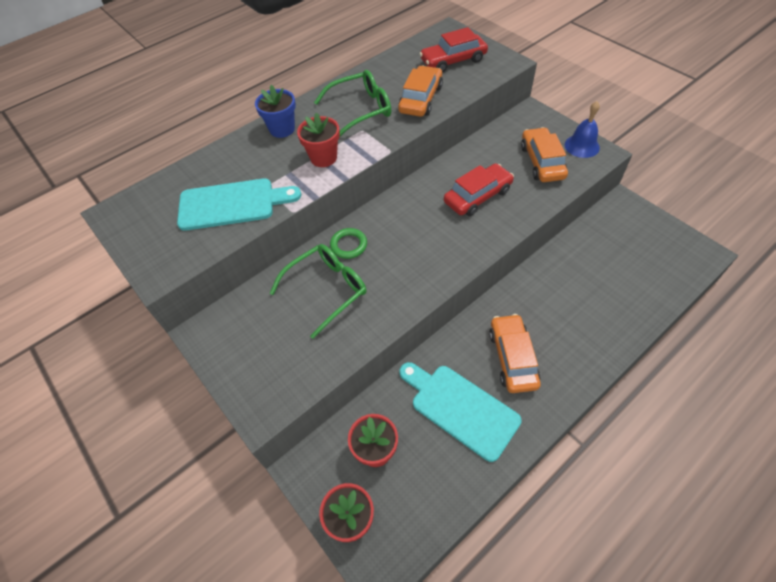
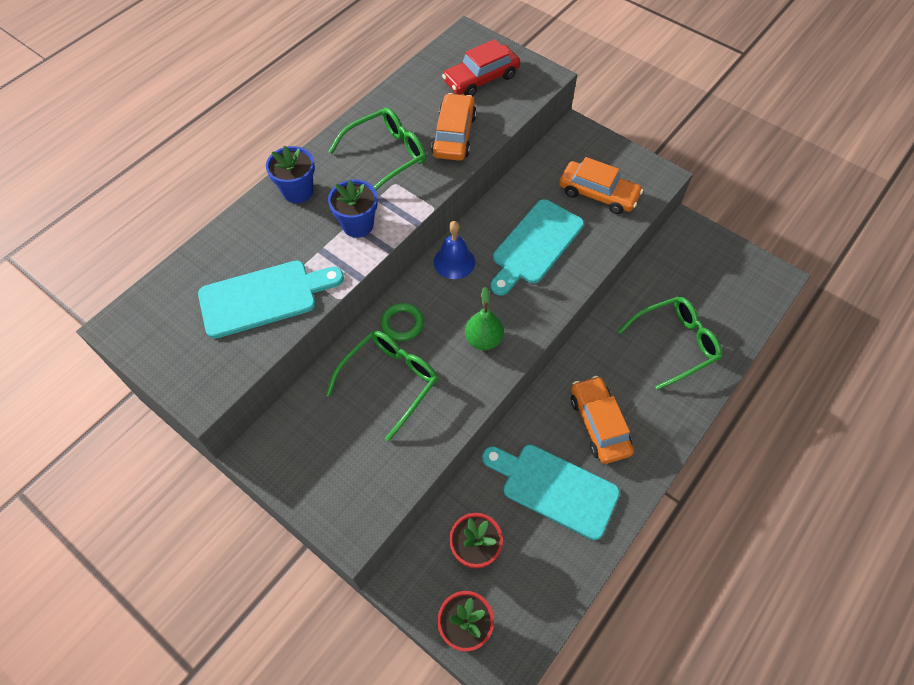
camera: 15 degrees left, 5 degrees up
red flower pot [297,113,340,167] -> blue flower pot [328,179,378,238]
red car [444,163,514,216] -> turquoise cutting board [491,199,584,295]
orange car [521,127,568,182] -> orange car turned 135 degrees clockwise [559,157,643,214]
blue bell [565,101,600,158] -> blue bell moved to [434,221,475,279]
none -> green pear [465,287,504,350]
none -> green glasses [618,297,722,390]

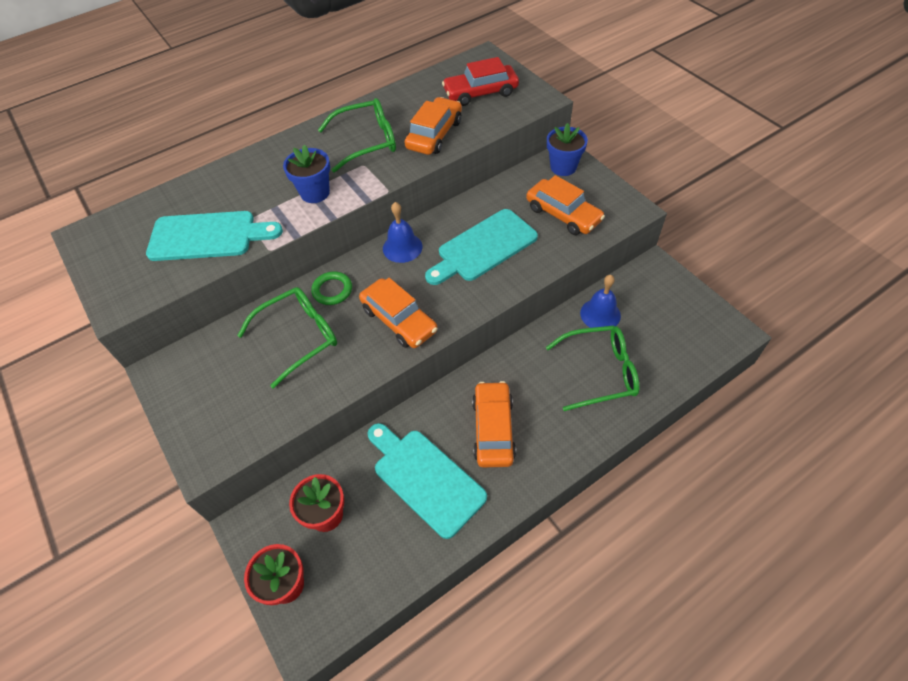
camera: 20 degrees right, 5 degrees down
blue flower pot [266,146,315,203] -> blue flower pot moved to [547,123,588,176]
green pear [465,287,504,350] -> orange car [359,278,438,348]
none -> blue bell [580,275,621,328]

